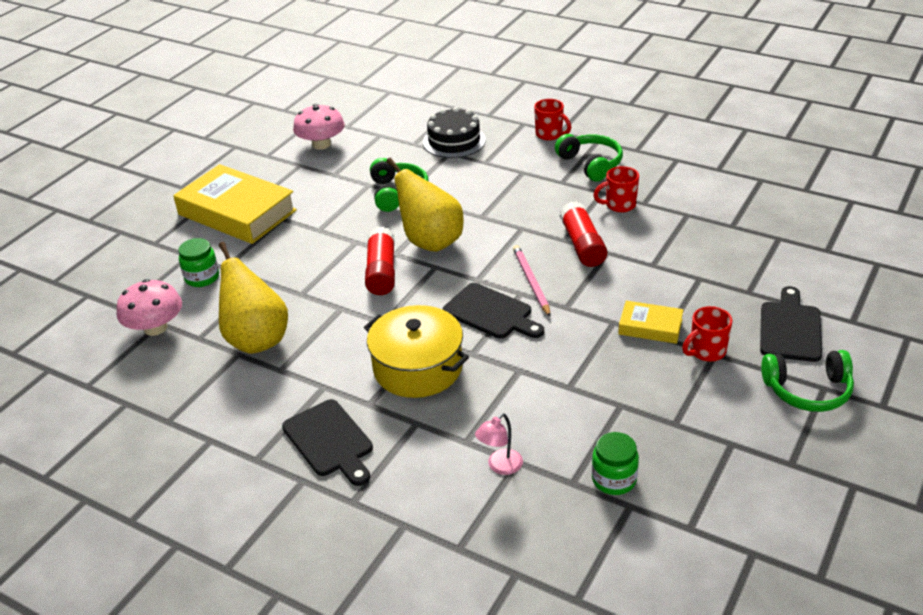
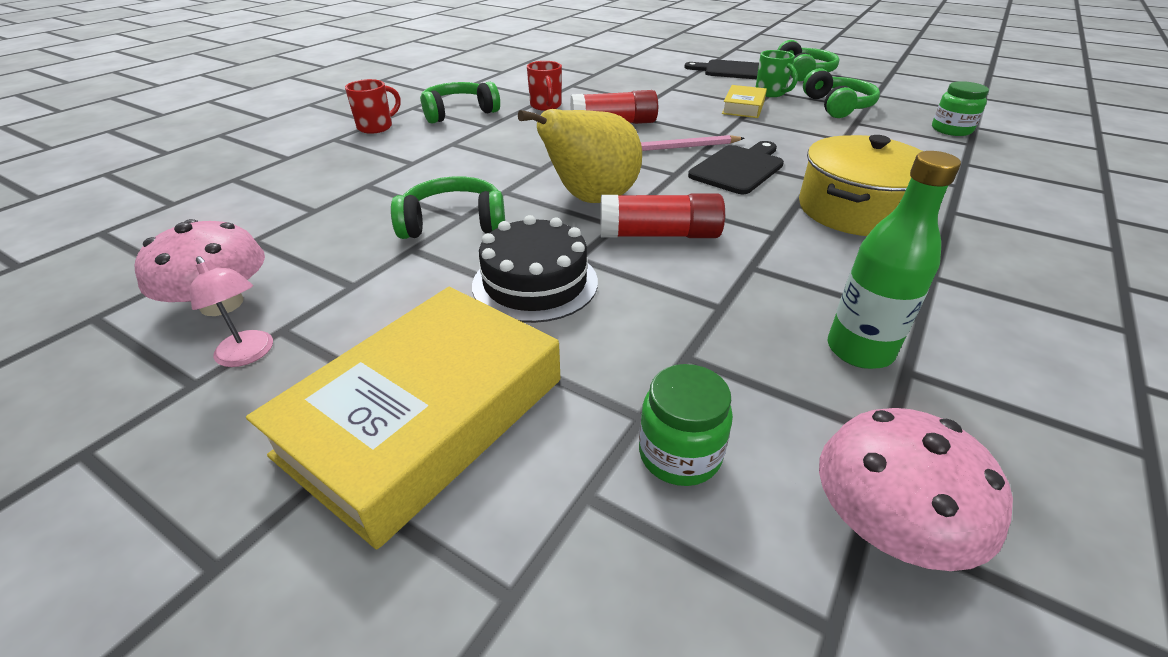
camera: 90 degrees left, 0 degrees up
yellow pear [219,242,288,354] -> green bottle [828,151,961,369]
black cutting board [282,399,373,486] -> none
black cake [423,107,486,158] -> black cake moved to [472,215,598,323]
pink lamp [475,413,523,475] -> pink lamp moved to [190,256,273,367]
red mug [682,306,732,362] -> green mug [756,50,798,97]
none -> green headphones [803,68,880,118]

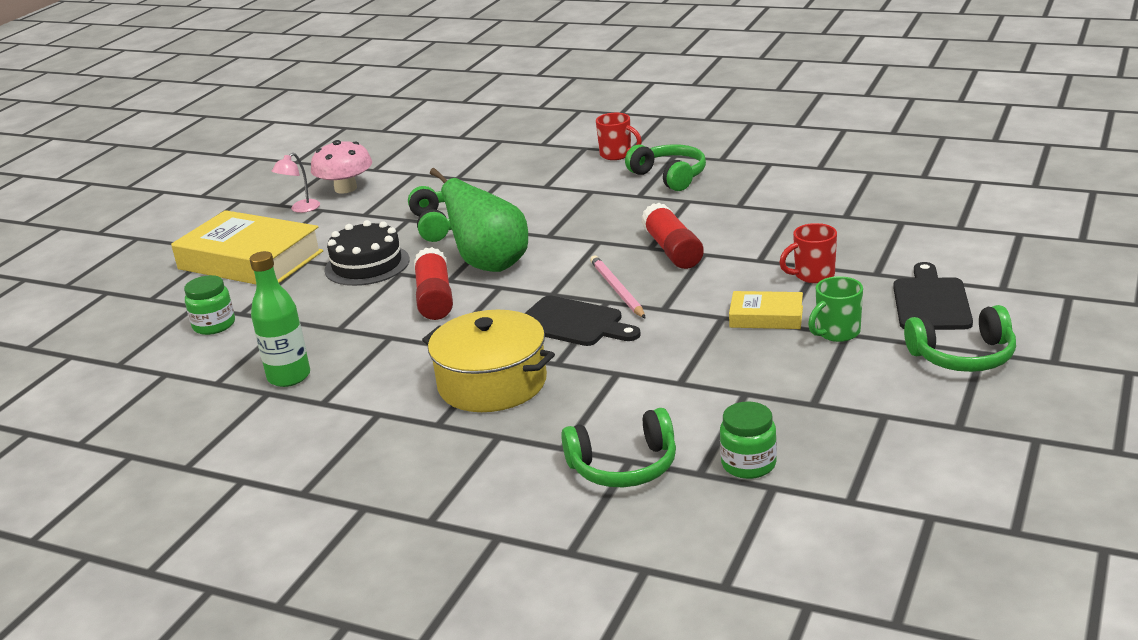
camera: 85 degrees right, 10 degrees down
yellow pear [518,109,642,203] -> green pear [430,168,528,272]
red mug [527,61,562,111] -> red mug moved to [779,223,837,283]
green headphones [803,68,880,118] -> green headphones moved to [561,408,676,487]
pink mushroom [819,408,1013,571] -> none

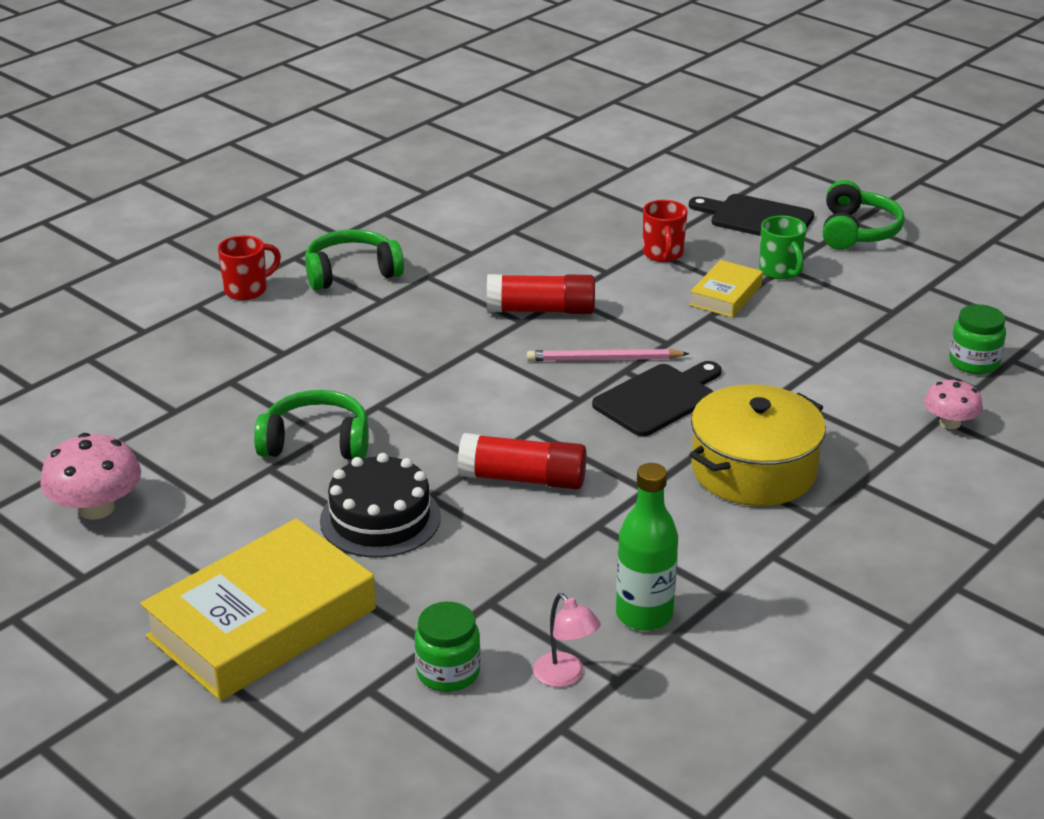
camera: 75 degrees left, 5 degrees up
pink lamp [272,153,320,213] -> pink lamp moved to [533,593,601,687]
green pear [430,168,528,272] -> none
green headphones [561,408,676,487] -> pink mushroom [924,379,983,429]

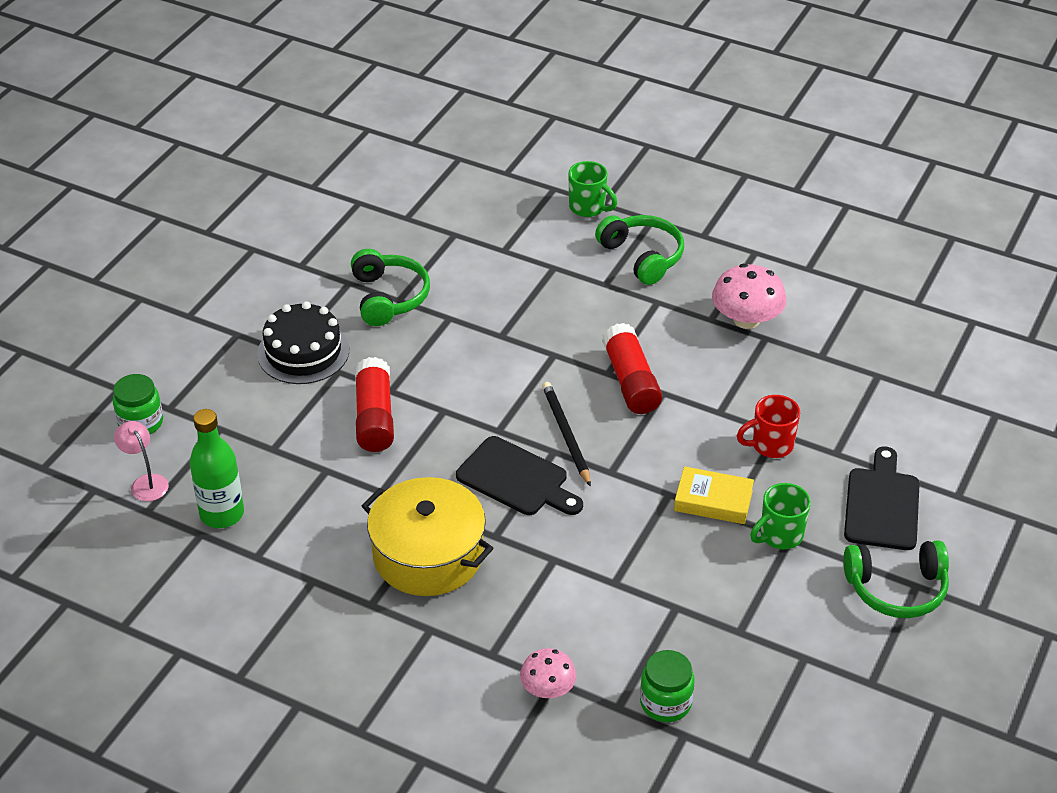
camera: 75 degrees right, 10 degrees up
pink mushroom [40,433,141,520] -> pink mushroom moved to [712,264,786,329]
yellow book [140,518,376,701] -> none
red mug [218,235,281,300] -> green mug [568,161,617,217]
pink pencil [527,349,689,361] -> black pencil [542,382,591,487]
pink lamp [533,593,601,687] -> pink lamp turned 105 degrees clockwise [114,421,169,501]

